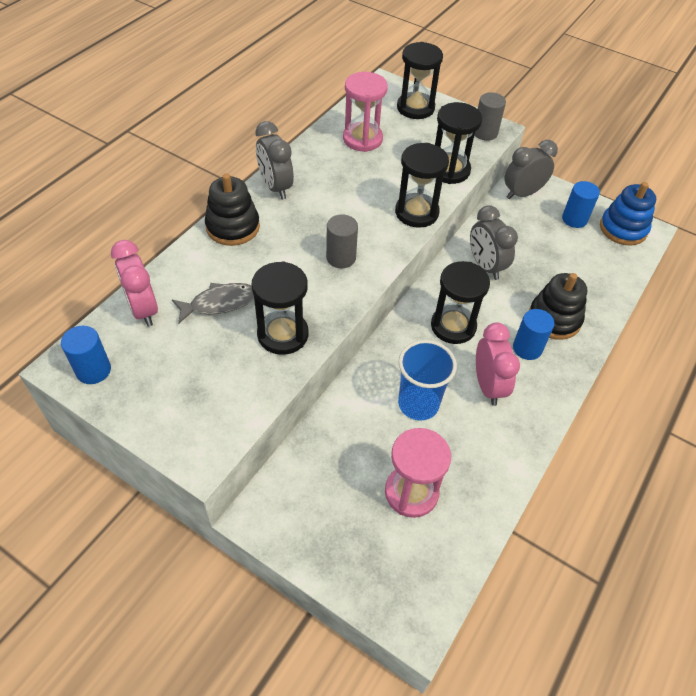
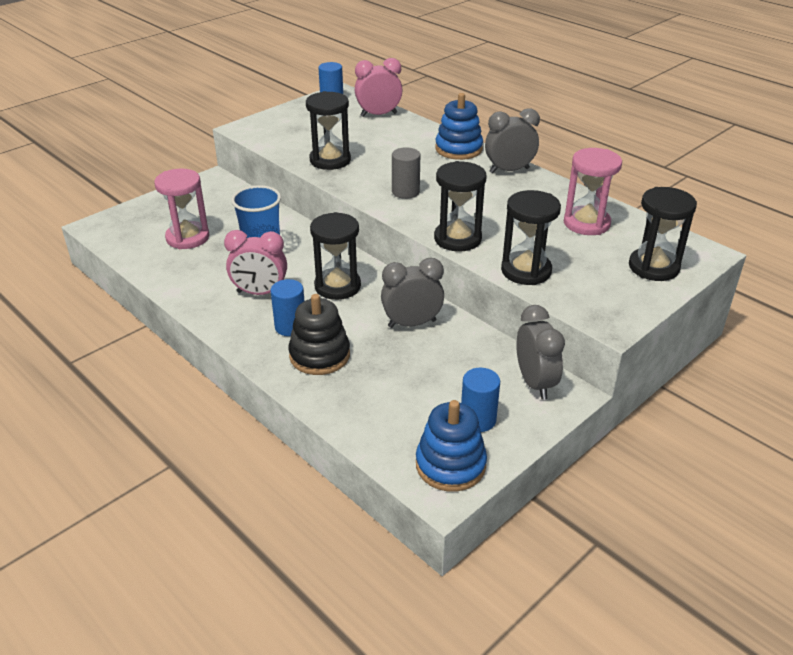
camera: 105 degrees right, 15 degrees down
grey fish [172,283,254,324] -> none
black stacking toy [205,173,260,246] -> blue stacking toy [435,93,483,160]
grey cylinder [475,92,506,141] -> none

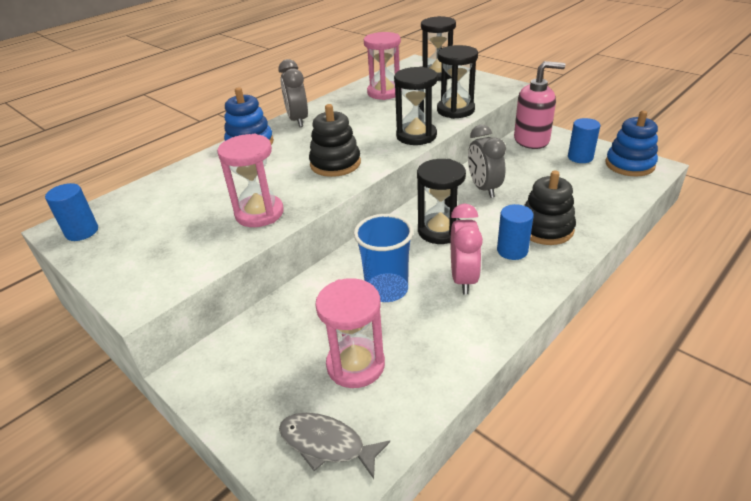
camera: 90 degrees left, 0 degrees up
black hourglass [306,91,351,170] -> pink hourglass [217,134,284,227]
pink clock [355,58,403,117] -> none
grey cylinder [392,147,420,199] -> black stacking toy [309,104,361,177]
grey clock [516,305,565,399] -> pink soap dispenser [514,61,565,149]
none -> grey fish [279,413,390,479]

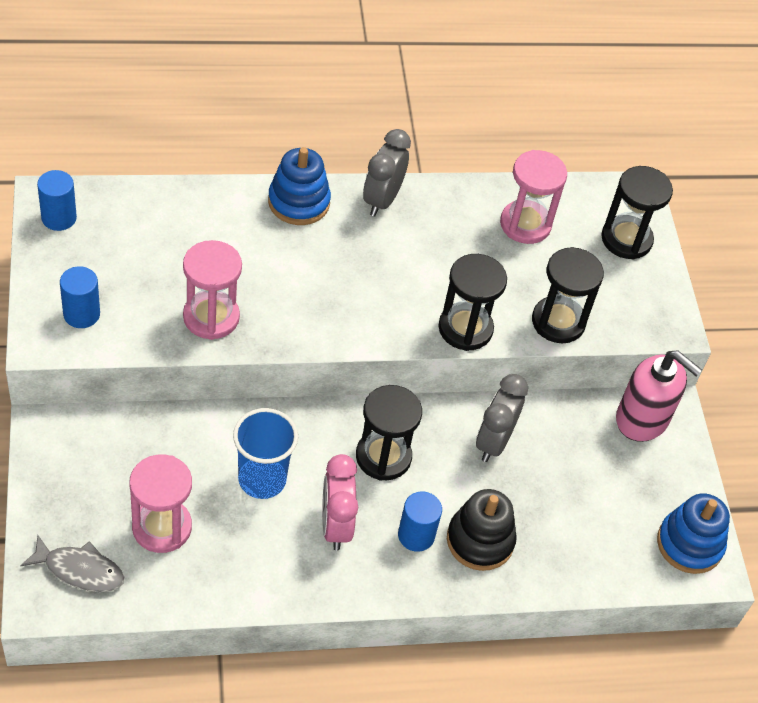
camera: 30 degrees right, 15 degrees up
grey fish [279,413,390,479] -> grey fish turned 135 degrees clockwise [20,535,124,592]
black stacking toy [309,104,361,177] -> none
pink clock [451,203,483,295] -> pink clock turned 135 degrees clockwise [322,454,359,551]
blue cylinder [568,118,600,163] -> blue cylinder moved to [60,266,100,328]

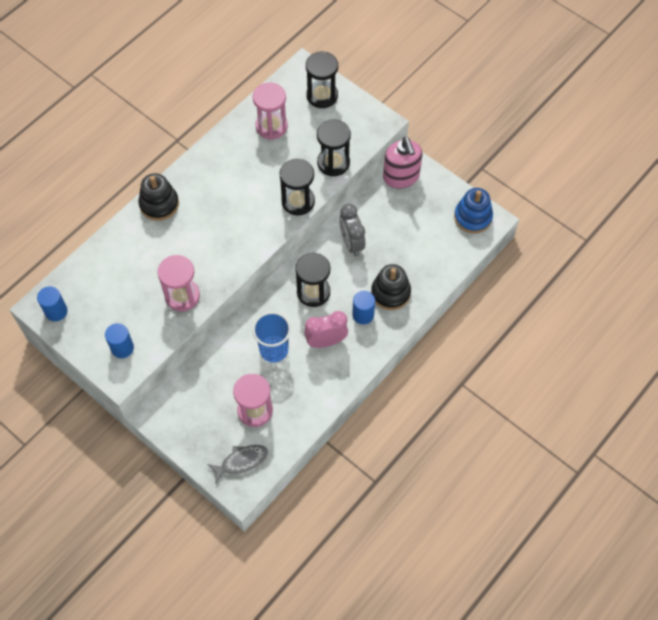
camera: 35 degrees left, 10 degrees up
blue stacking toy [268,147,331,225] -> black stacking toy [139,173,179,221]
pink clock [322,454,359,551] -> pink clock turned 120 degrees clockwise [304,311,348,348]
grey clock [363,129,411,217] -> none
pink soap dispenser [616,351,702,442] -> pink soap dispenser turned 75 degrees clockwise [383,137,422,189]

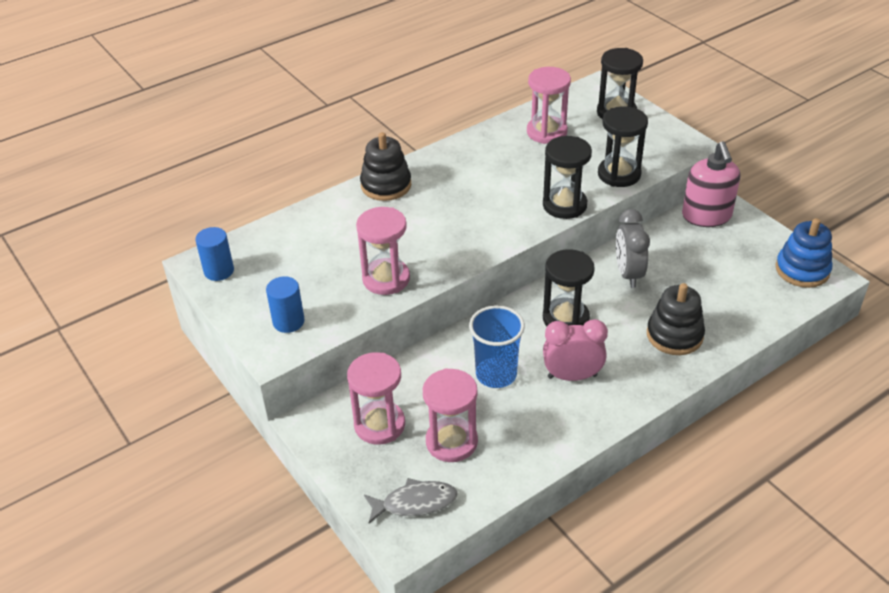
camera: 15 degrees right, 20 degrees down
blue cylinder [352,291,375,324] -> none
none -> pink hourglass [347,352,405,445]

